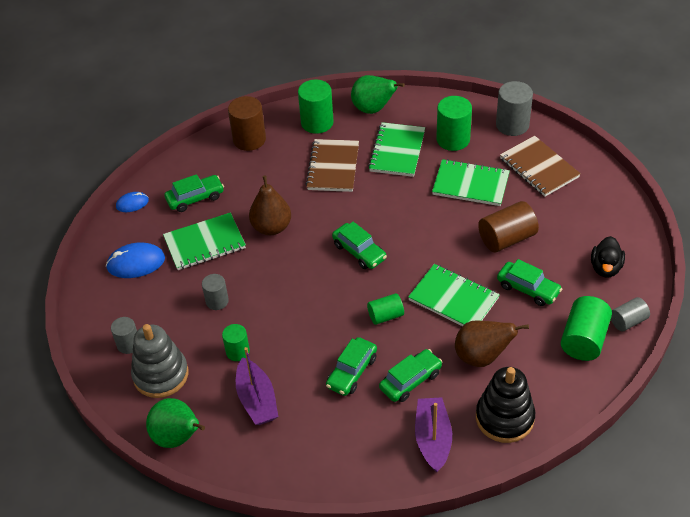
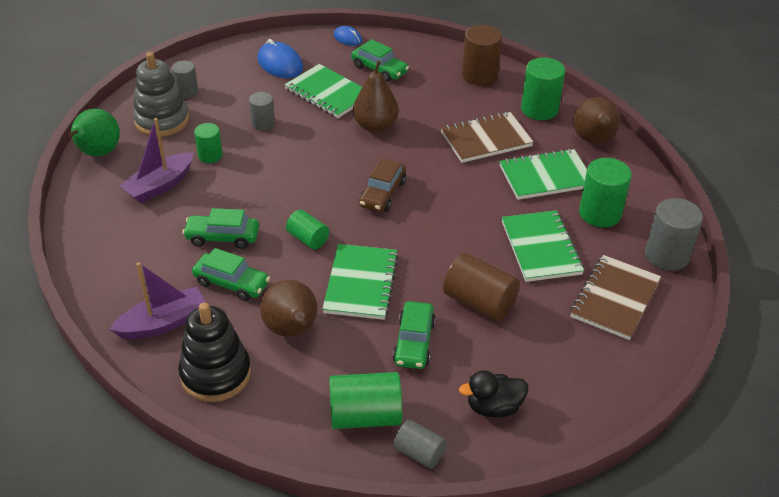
camera: 60 degrees right, 5 degrees down
green car [332,222,387,269] -> brown car [359,158,406,212]
green pear [351,75,405,114] -> brown pear [573,97,620,144]

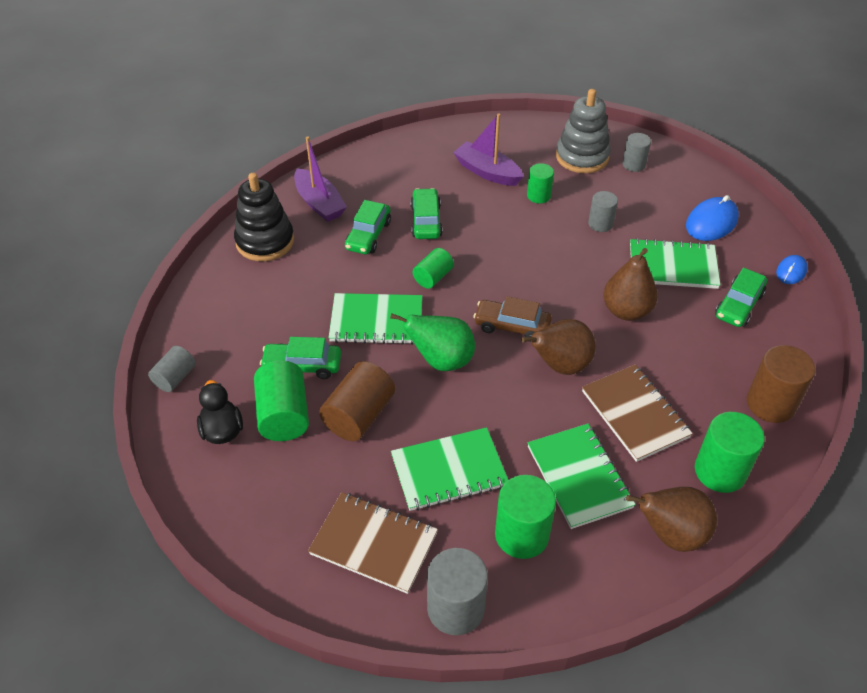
camera: 85 degrees right, 5 degrees up
green pear [68,109,120,156] -> green pear moved to [390,313,475,371]
brown pear [260,280,317,337] -> brown pear moved to [521,319,596,375]
green notebook [285,64,362,118] -> green notebook turned 60 degrees clockwise [630,238,721,289]
green cylinder [329,372,402,429] -> green cylinder moved to [254,361,309,441]

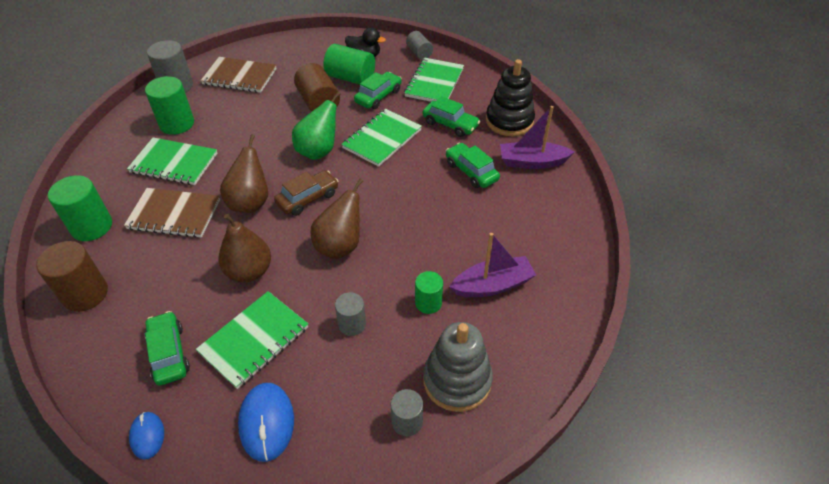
camera: 125 degrees right, 0 degrees up
brown notebook [308,492,438,594] -> brown notebook turned 45 degrees clockwise [201,57,277,93]
green notebook [391,427,508,511] -> green notebook moved to [404,57,464,102]
green car [410,188,443,239] -> green car moved to [422,96,480,137]
green cylinder [413,248,454,289] -> none
brown pear [626,487,717,552] -> brown pear moved to [310,179,363,259]

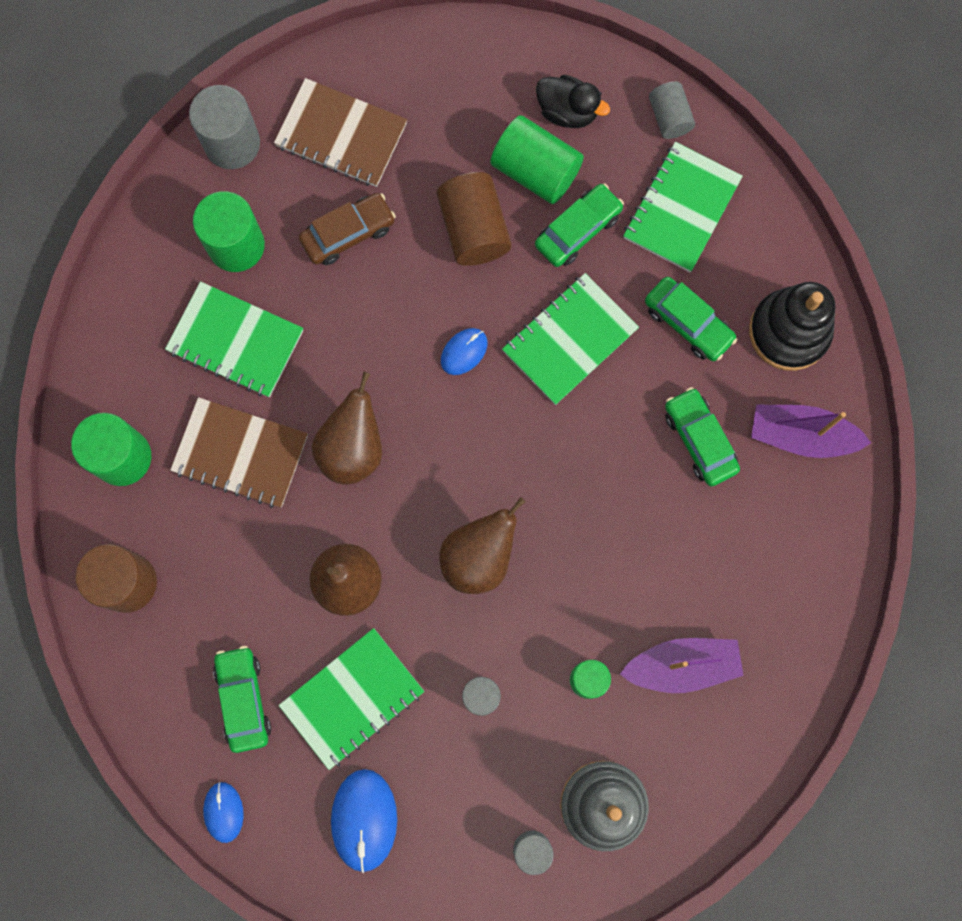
camera: 10 degrees right, 30 degrees up
brown car [274,170,339,216] -> brown car moved to [299,193,396,265]
green pear [292,91,341,160] -> blue mouse [441,328,488,375]

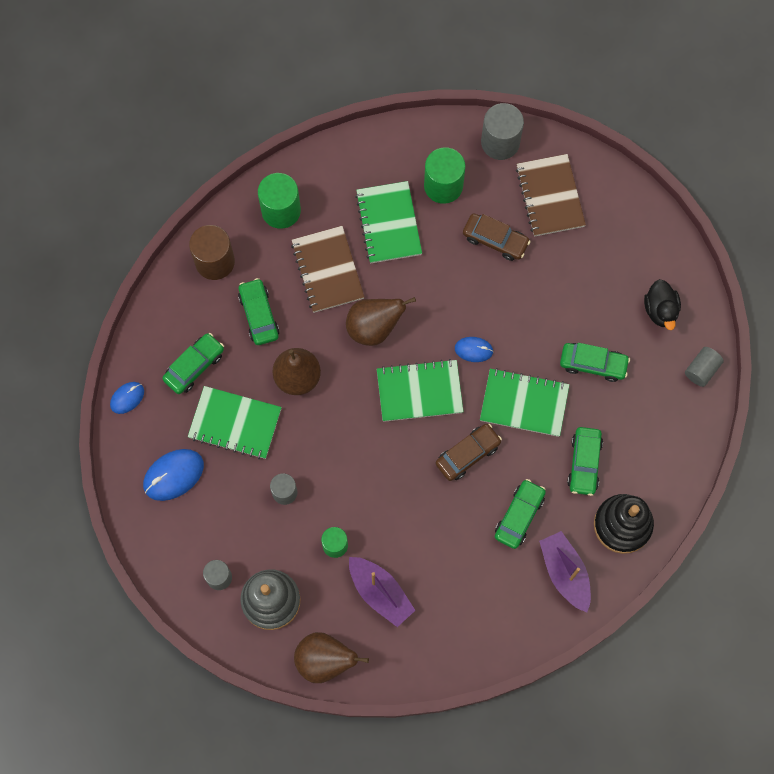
camera: 55 degrees right, 5 degrees down
brown cylinder [437,172,512,266] -> none
brown pear [440,497,525,594] -> brown pear moved to [294,632,369,683]
green cylinder [490,115,584,204] -> none
green notebook [623,142,743,272] -> green notebook moved to [377,359,464,422]
none -> green car [238,278,279,345]
none -> brown car [436,424,502,481]

